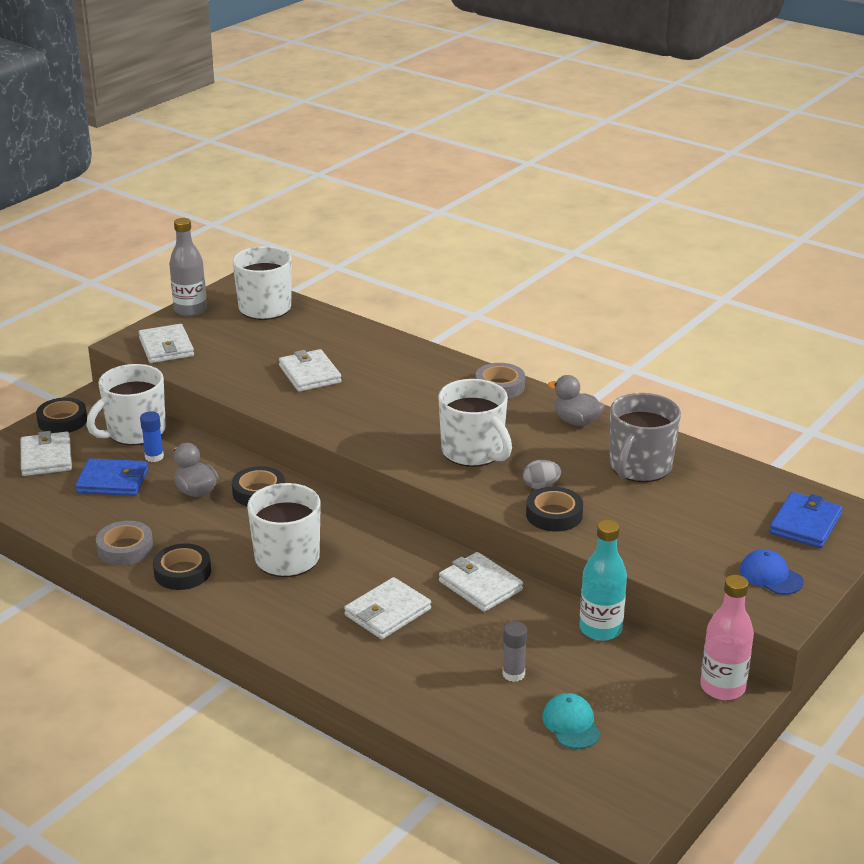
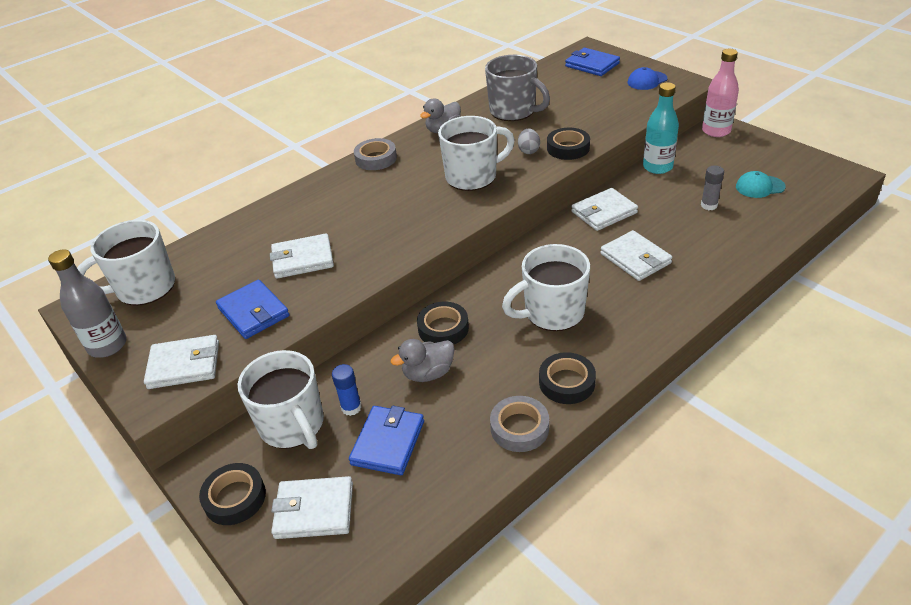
camera: 75 degrees left, 10 degrees up
none -> blue wallet [216,279,290,339]

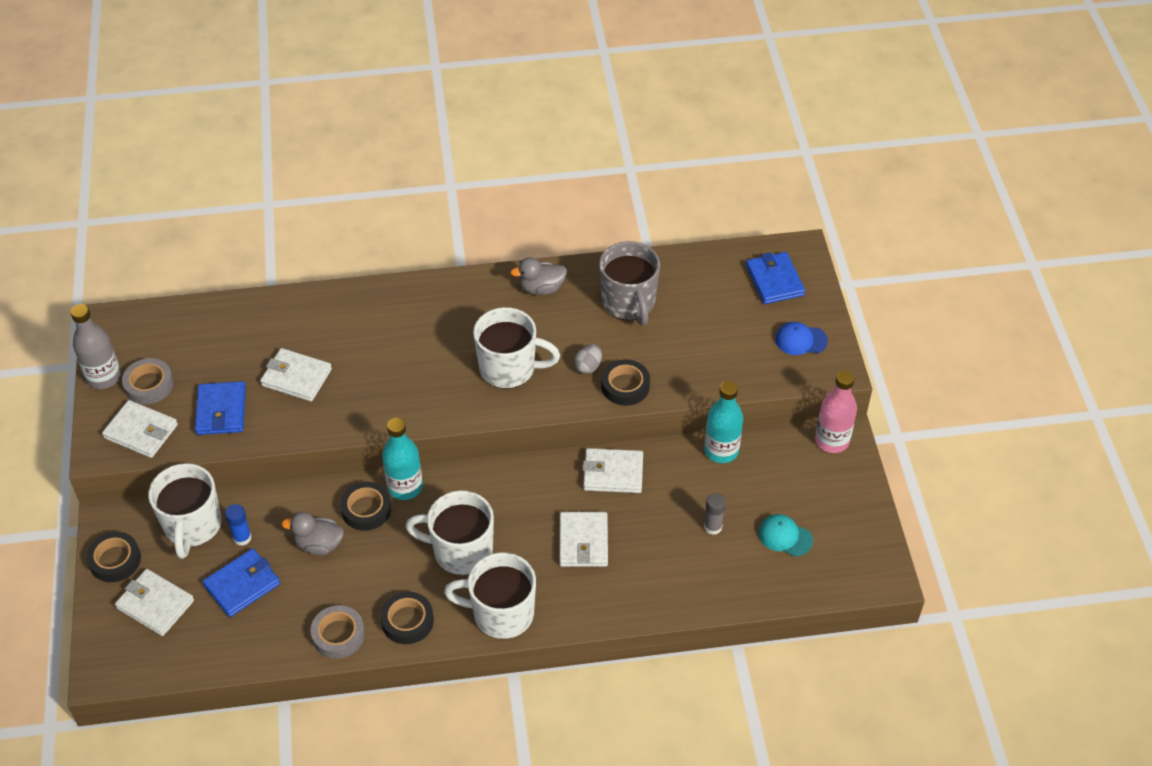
camera: 30 degrees right, 10 degrees up
white mug [77,220,175,306] -> white mug moved to [444,553,536,639]
grey tape [354,138,397,170] -> grey tape moved to [122,358,174,404]
none -> turquoise bottle [382,418,423,500]

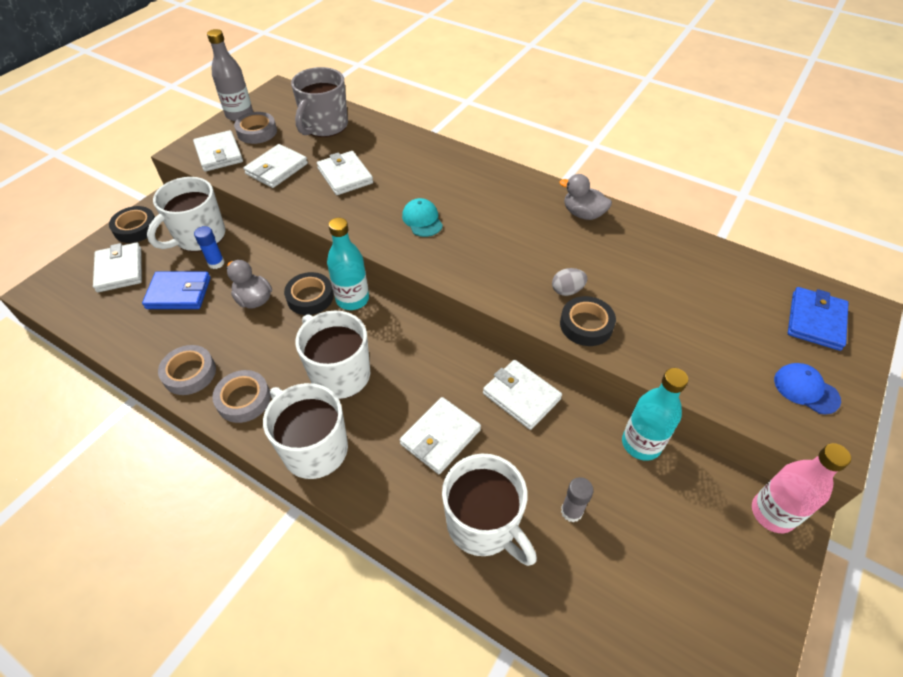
camera: 40 degrees right, 0 degrees up
blue wallet [195,381,246,435] -> white wallet [244,144,308,188]
black tape [380,592,434,644] -> grey tape [212,370,271,423]
white mug [473,307,560,389] -> white mug moved to [442,453,537,566]
grey mug [599,241,660,325] -> grey mug moved to [291,67,348,137]
turquoise cap [758,514,813,557] -> turquoise cap moved to [402,198,443,237]

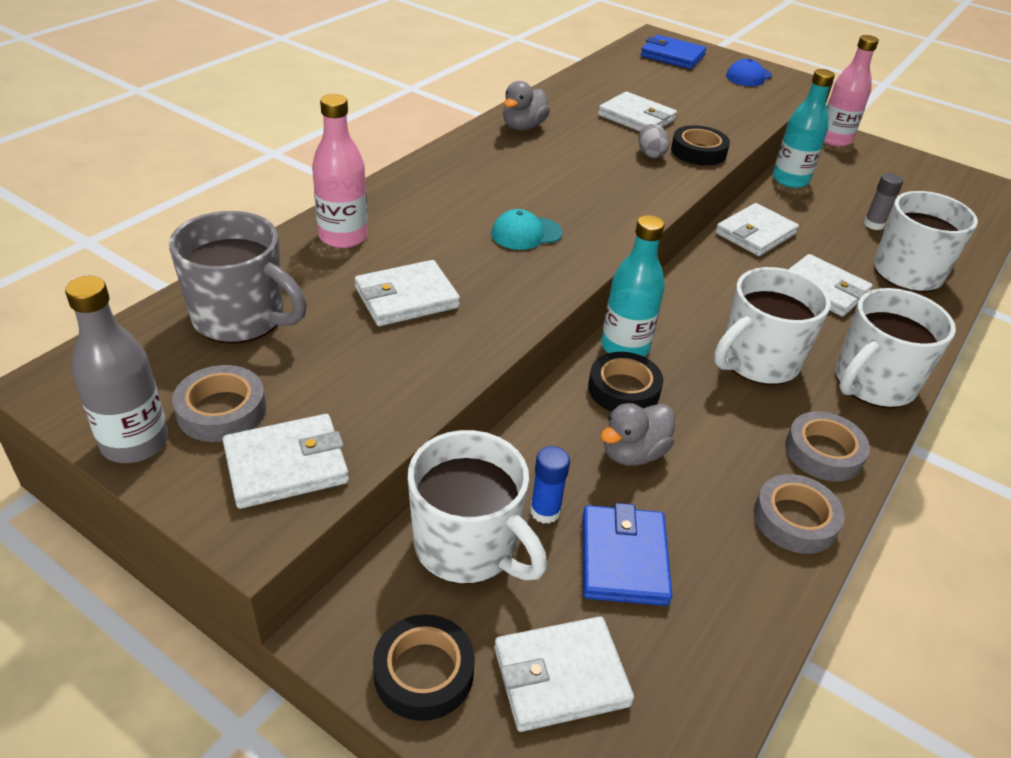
camera: 90 degrees left, 10 degrees down
white wallet [244,144,308,188] -> white wallet moved to [598,92,677,132]
none -> pink bottle [312,94,368,248]

